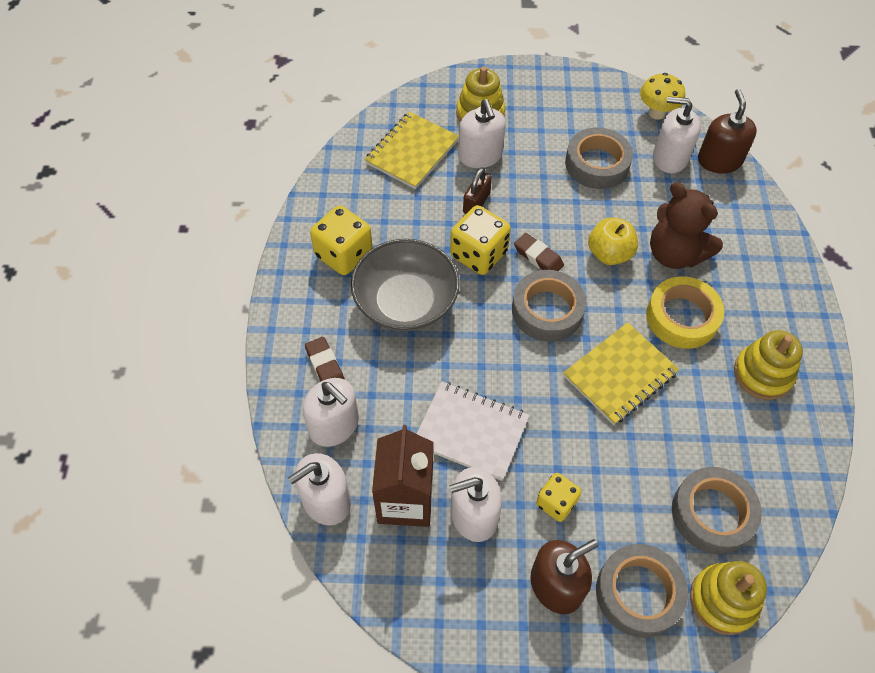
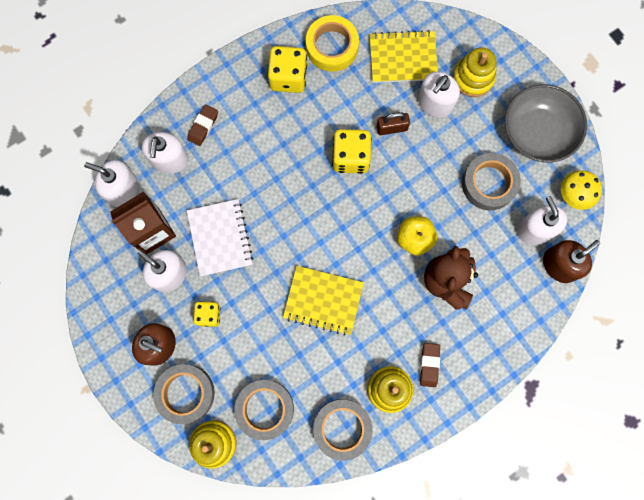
camera: 55 degrees right, 20 degrees up
grey bowl [351,239,460,332] -> grey bowl moved to [505,84,587,163]
grey tape [512,270,586,342] -> grey tape moved to [313,399,373,461]
brown eraser [514,233,564,271] -> brown eraser moved to [420,343,440,387]
yellow tape [646,276,725,349] -> yellow tape moved to [306,15,359,72]

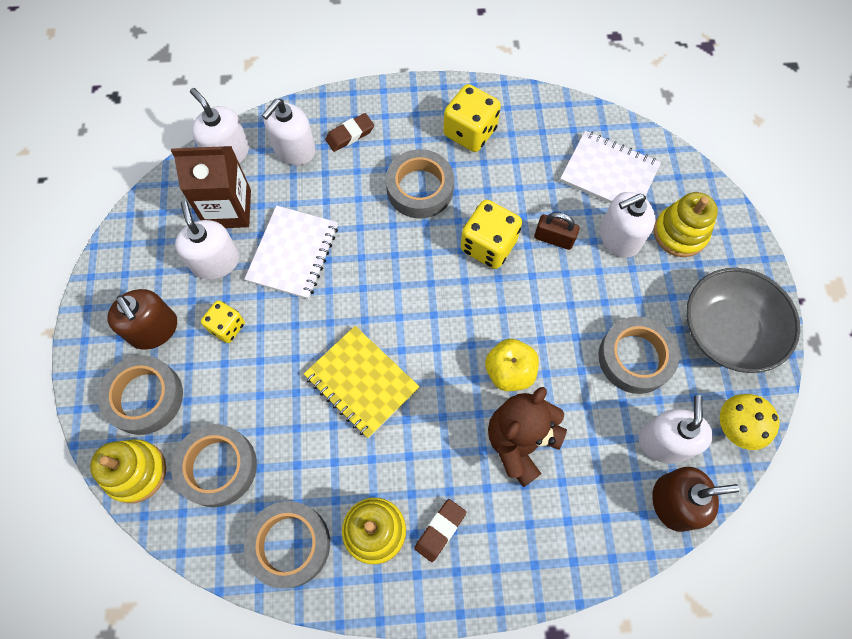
camera: 30 degrees right, 10 degrees down
yellow tape [306,15,359,72] -> none
yellow notebook [370,30,438,83] -> white notebook [560,131,661,204]
none -> grey tape [386,149,454,218]

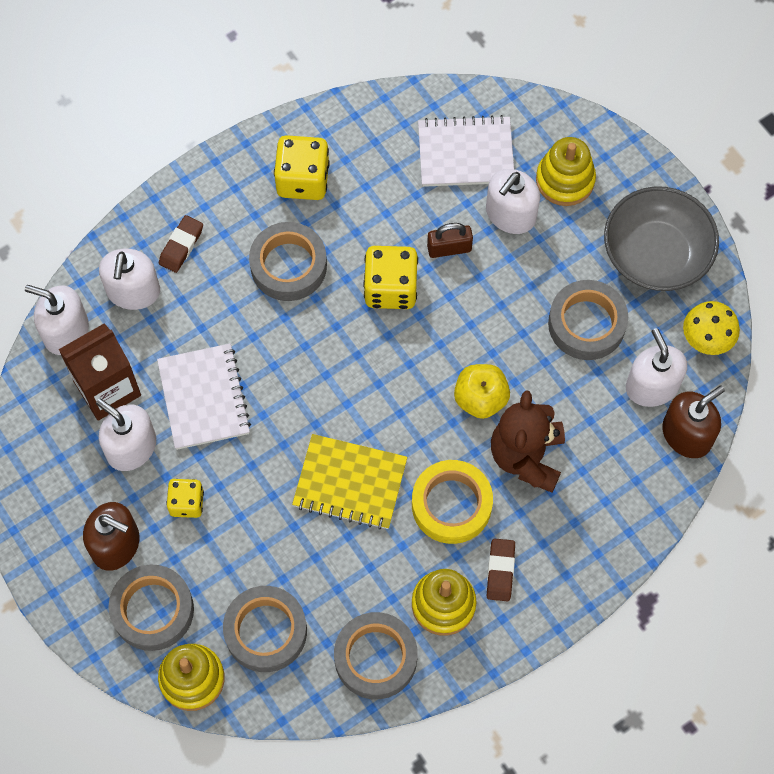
camera: 30 degrees left, 0 degrees up
none -> yellow tape [412,460,493,544]

